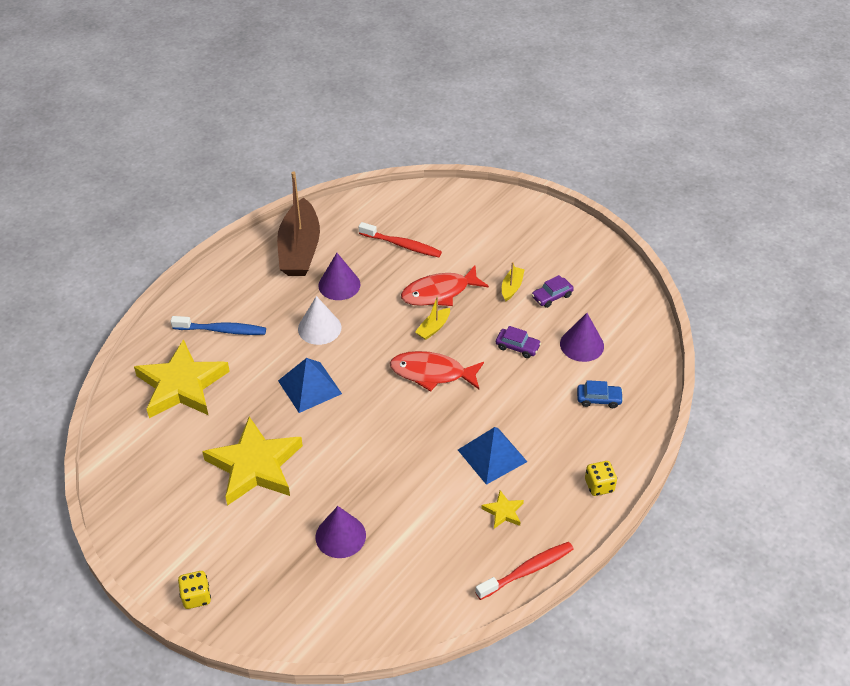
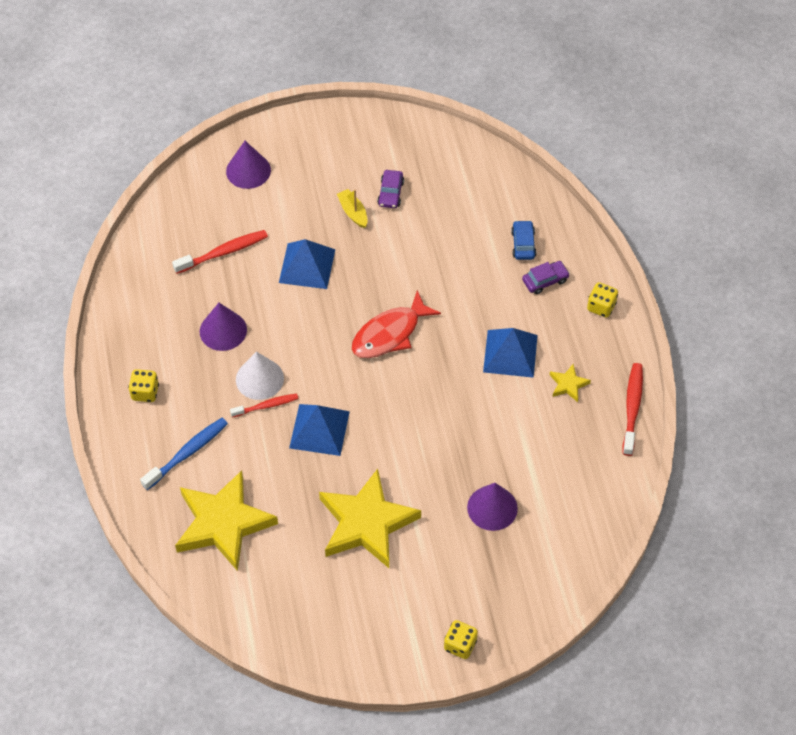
camera: 50 degrees left, 10 degrees up
brown boat [277,171,320,276] -> none
red fish [401,265,489,306] -> blue pyramid [279,239,335,289]
yellow boat [415,297,450,340] -> none
purple car [496,326,541,358] -> purple car moved to [522,261,570,294]
purple cone [560,313,604,362] -> purple cone moved to [226,141,271,189]
blue car [577,380,623,408] -> blue car turned 45 degrees counterclockwise [511,220,537,260]
none -> yellow dice [128,369,159,402]
none -> red toothbrush [230,394,299,418]

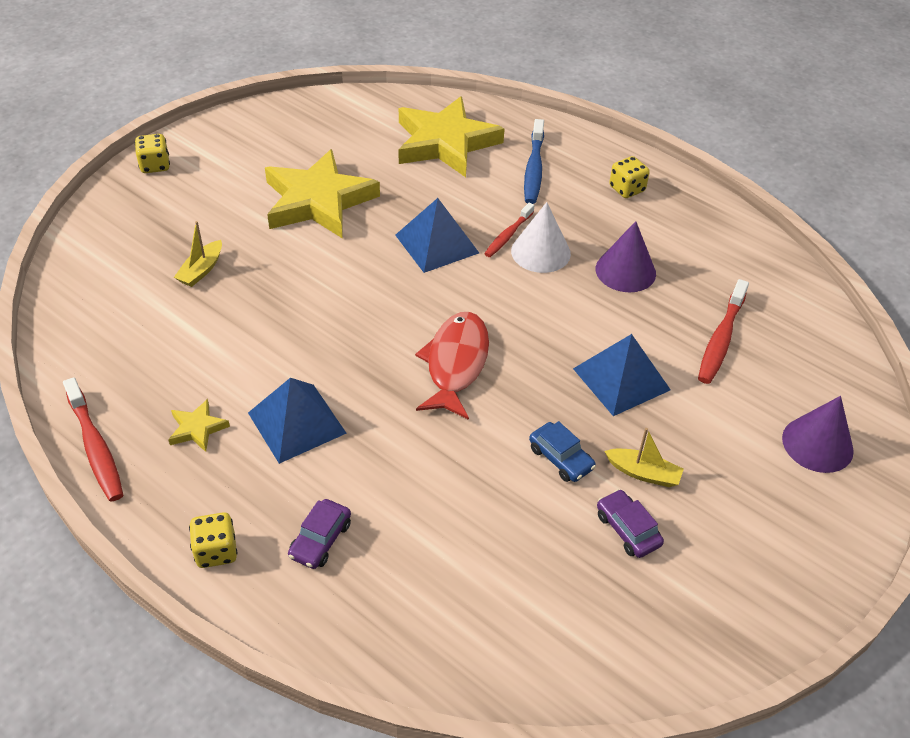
camera: 140 degrees right, 10 degrees down
purple cone [467,483,518,531] -> yellow boat [174,221,222,287]
blue car [511,220,537,260] -> blue car moved to [529,421,596,482]

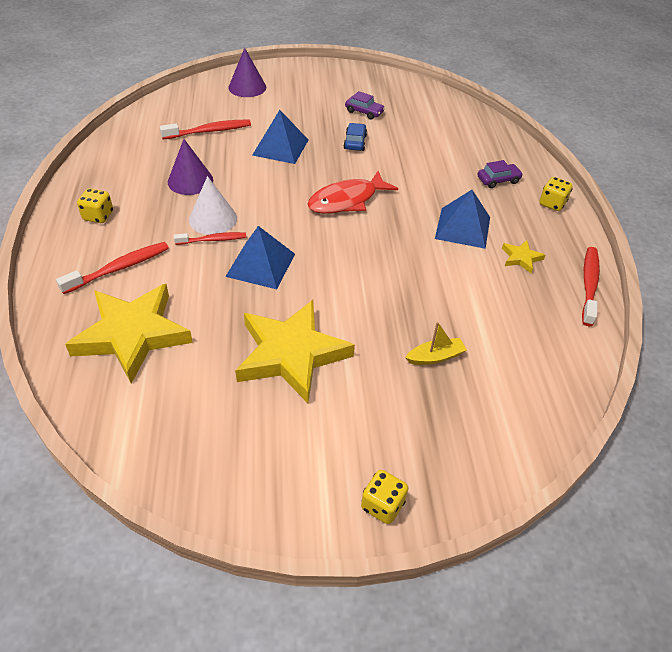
camera: 135 degrees left, 0 degrees up
blue toothbrush [524,119,544,204] -> red toothbrush [56,242,169,294]
purple car [597,489,664,558] -> purple car turned 75 degrees counterclockwise [345,91,385,120]
yellow boat [604,428,684,487] -> none

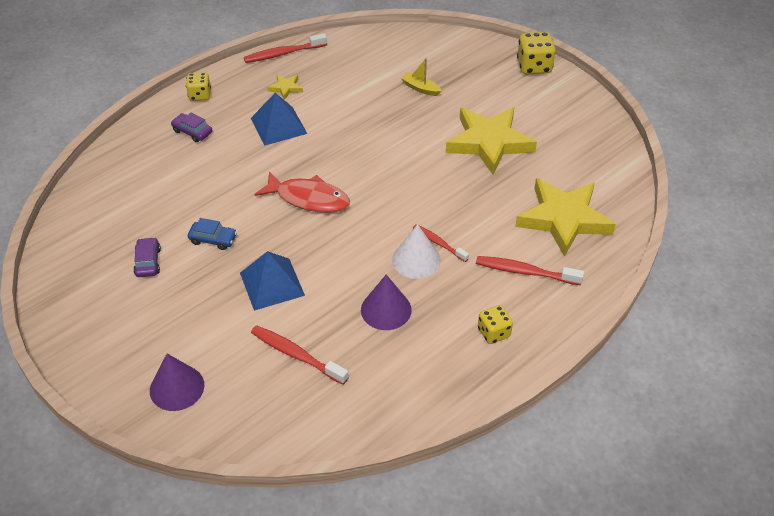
camera: 125 degrees left, 0 degrees up
blue pyramid [225,226,295,289] -> none
blue car [343,123,367,151] -> blue car turned 135 degrees counterclockwise [188,218,237,250]
yellow dice [361,470,408,524] -> yellow dice [517,32,556,75], size x1.53

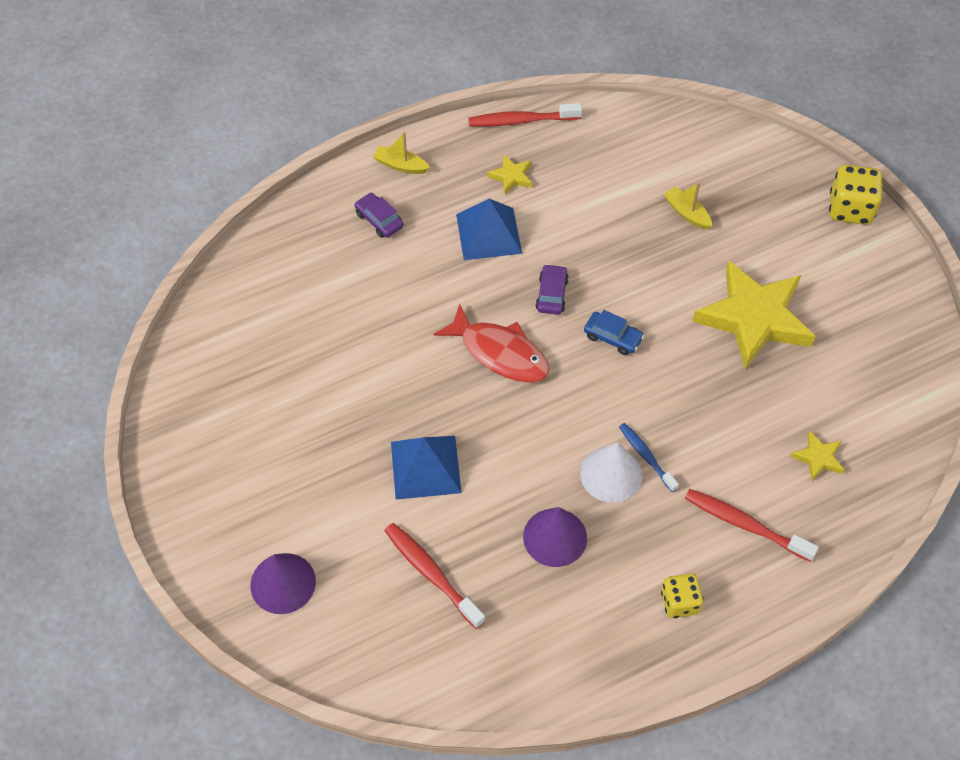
camera: 15 degrees right, 10 degrees up
purple car [133,237,161,277] -> purple car moved to [536,264,569,315]
yellow dice [186,72,211,101] -> yellow boat [373,132,430,174]
blue car [188,218,237,250] -> blue car moved to [584,310,644,355]
red toothbrush [413,224,469,262] -> blue toothbrush [619,423,679,492]
yellow star [515,178,616,257] -> yellow star [790,431,844,481], size x0.42

